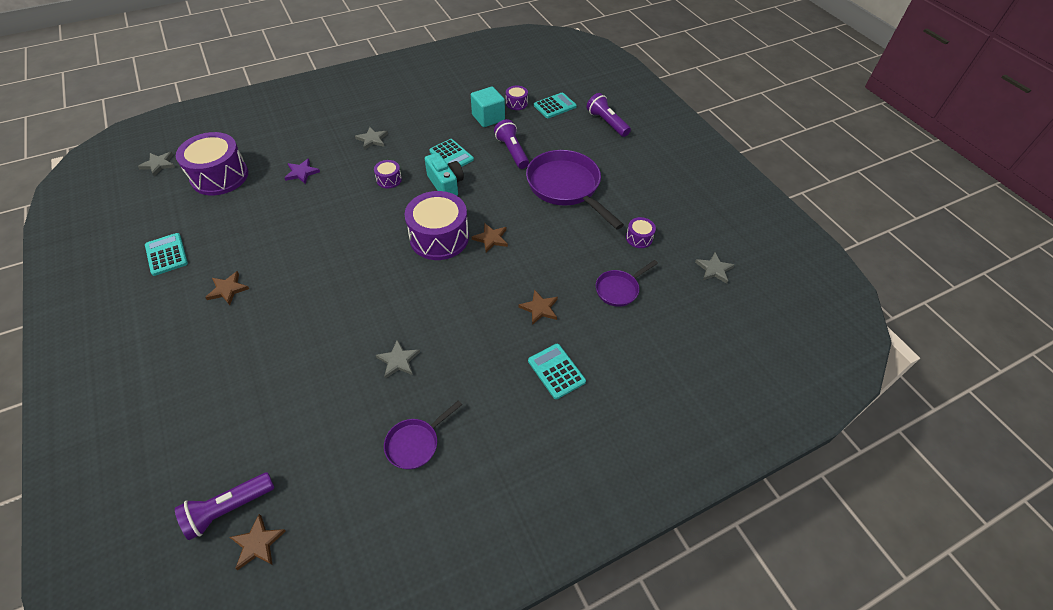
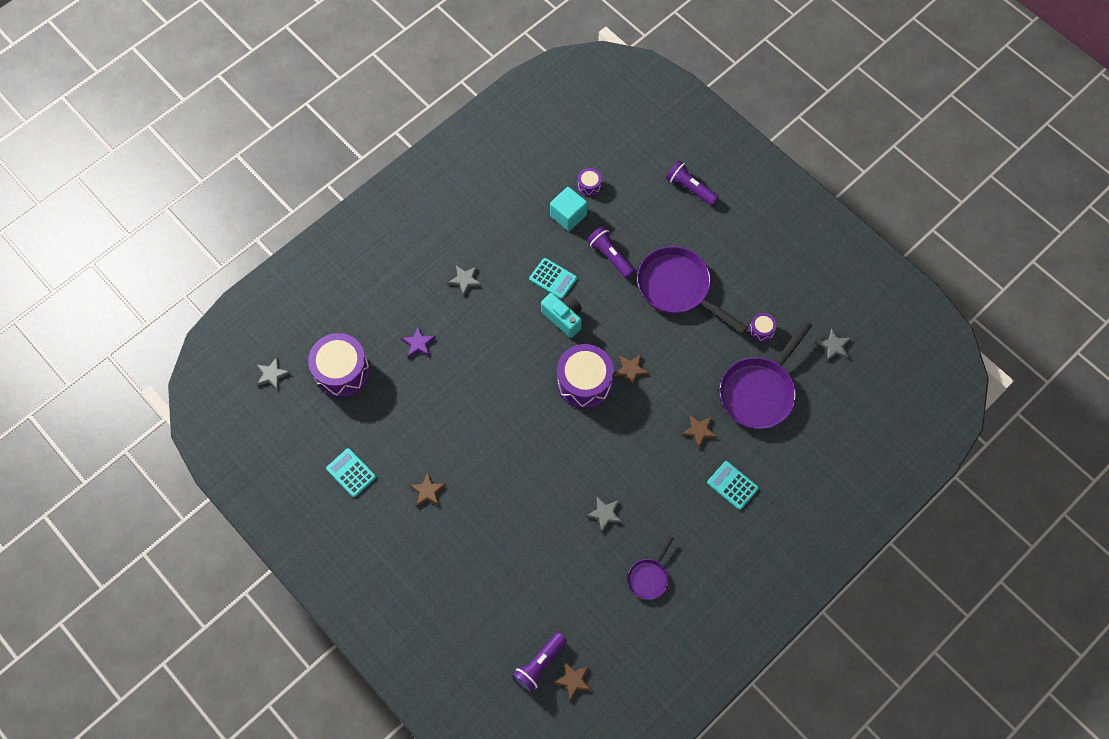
camera: 15 degrees left, 15 degrees up
purple drum [374,160,402,188] -> none
turquoise calculator [534,93,577,118] -> none
purple pan [596,260,658,307] -> purple pan [720,320,813,429], size x1.97

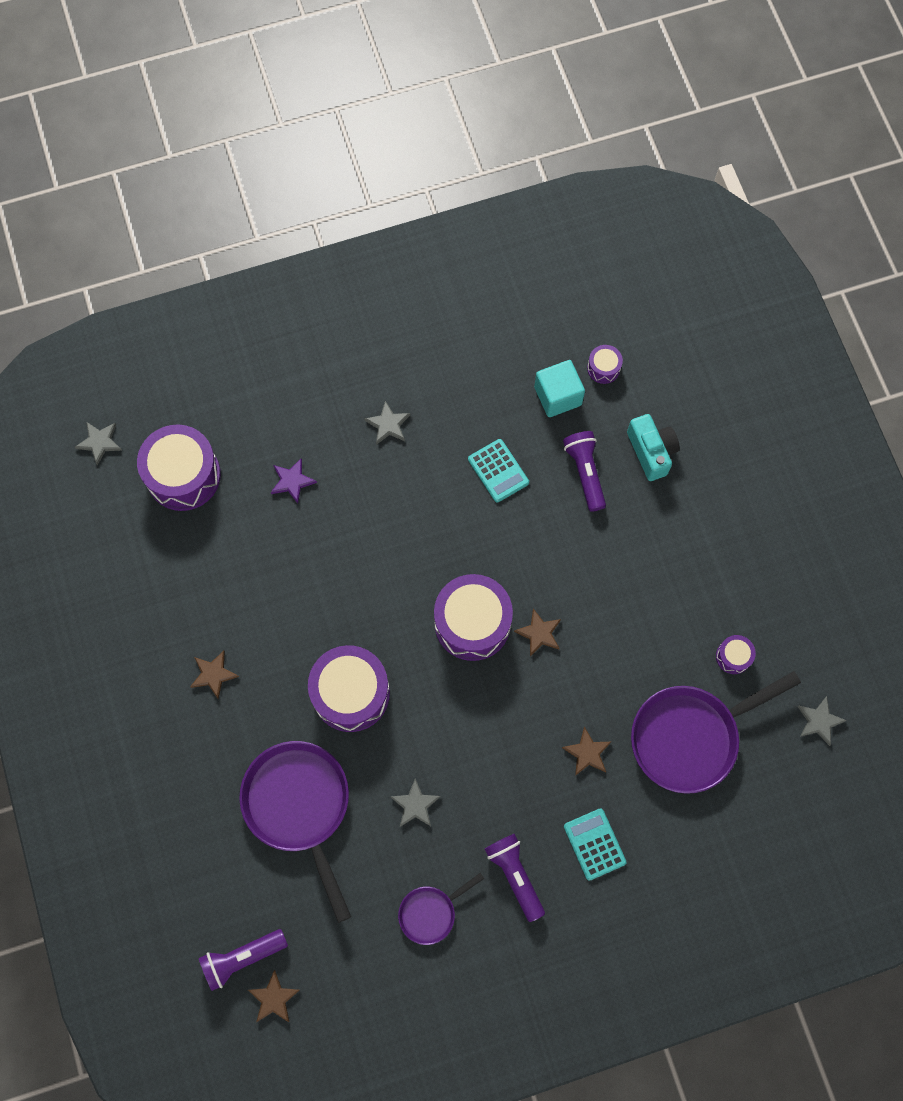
camera: 25 degrees right, 5 degrees up
turquoise calculator [326,448,376,497] -> none
turquoise camera [541,293,582,338] -> turquoise camera moved to [627,414,680,481]
purple pan [637,246,748,334] -> purple pan moved to [239,741,351,923]
purple flashlight [666,161,719,206] -> purple flashlight moved to [485,834,545,922]
none -> purple drum [308,645,390,732]

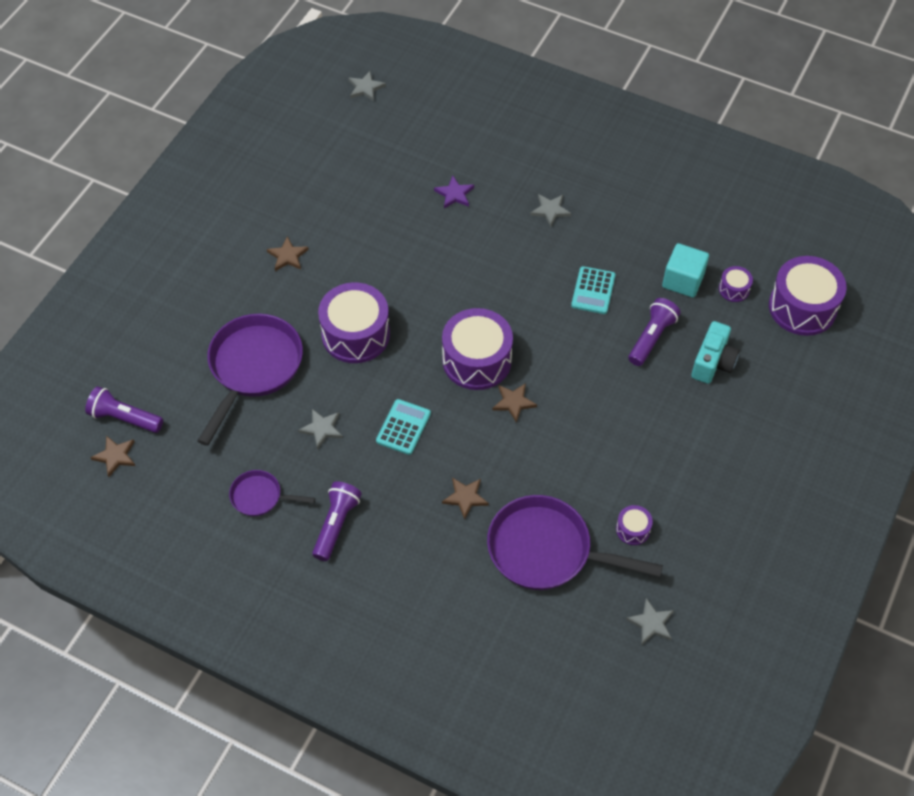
camera: 45 degrees right, 15 degrees down
purple drum [137,424,221,511] -> purple drum moved to [769,256,847,336]
turquoise calculator [564,808,626,881] -> turquoise calculator moved to [376,399,431,455]

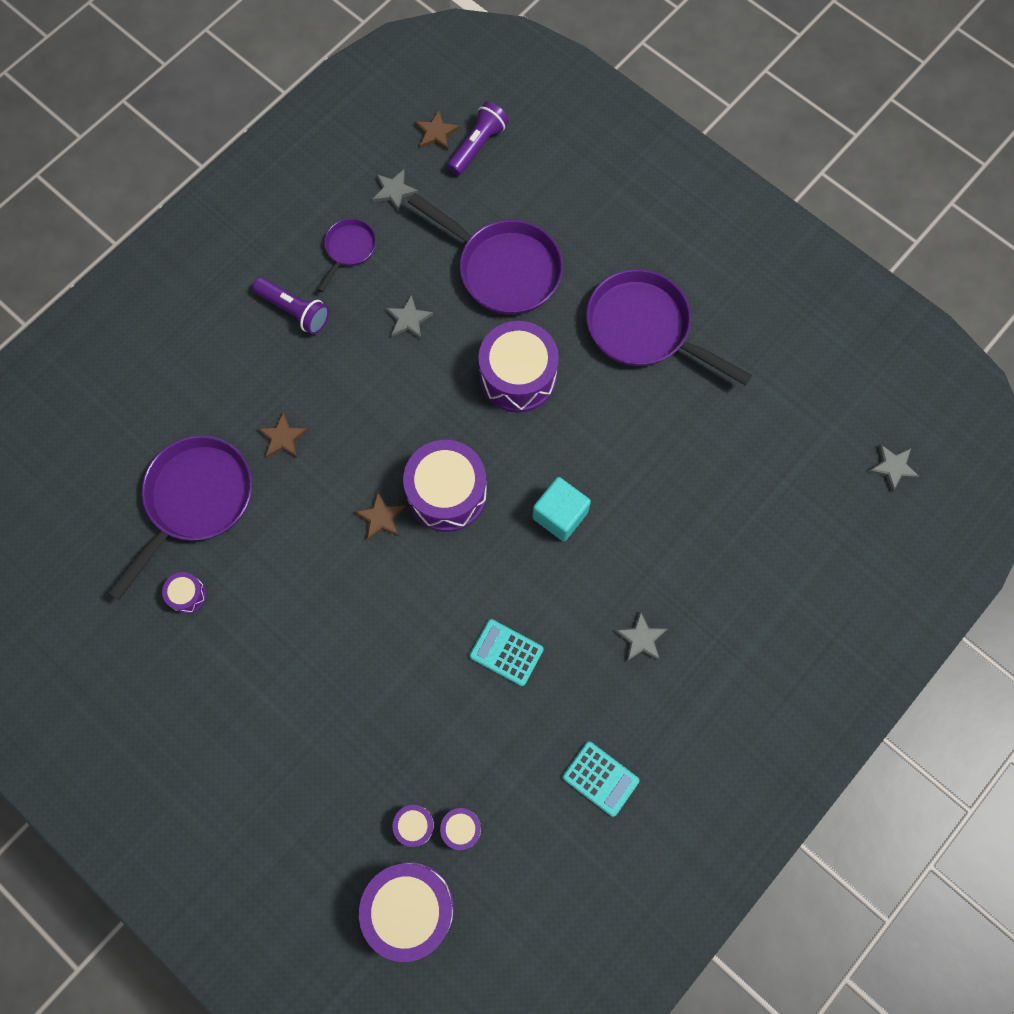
camera: 105 degrees right, 15 degrees up
brown star [267,236,309,271] -> purple pan [586,269,752,386]
turquoise calculator [376,399,431,455] -> turquoise calculator moved to [563,741,640,817]
purple star [434,175,474,208] -> none
grey star [626,598,674,645] -> grey star moved to [372,169,418,212]
purple flashlight [628,298,680,366] -> none
turquoise cube [662,243,709,298] -> turquoise cube moved to [532,477,591,541]
turquoise camera [691,321,740,384] -> none
none -> purple drum [392,805,435,847]

